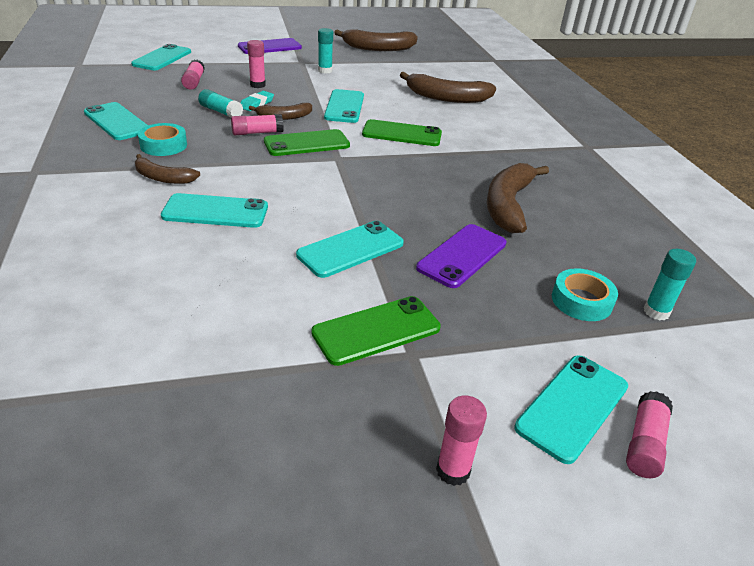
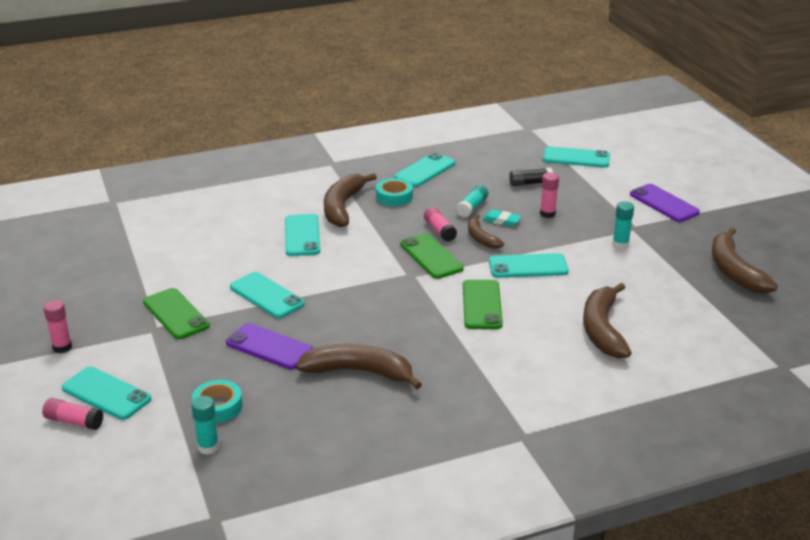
camera: 85 degrees right, 5 degrees down
brown banana [135,154,200,184] -> brown banana [324,173,377,227], size x1.73
pink glue stick [181,59,205,90] -> black glue stick [509,168,553,186]

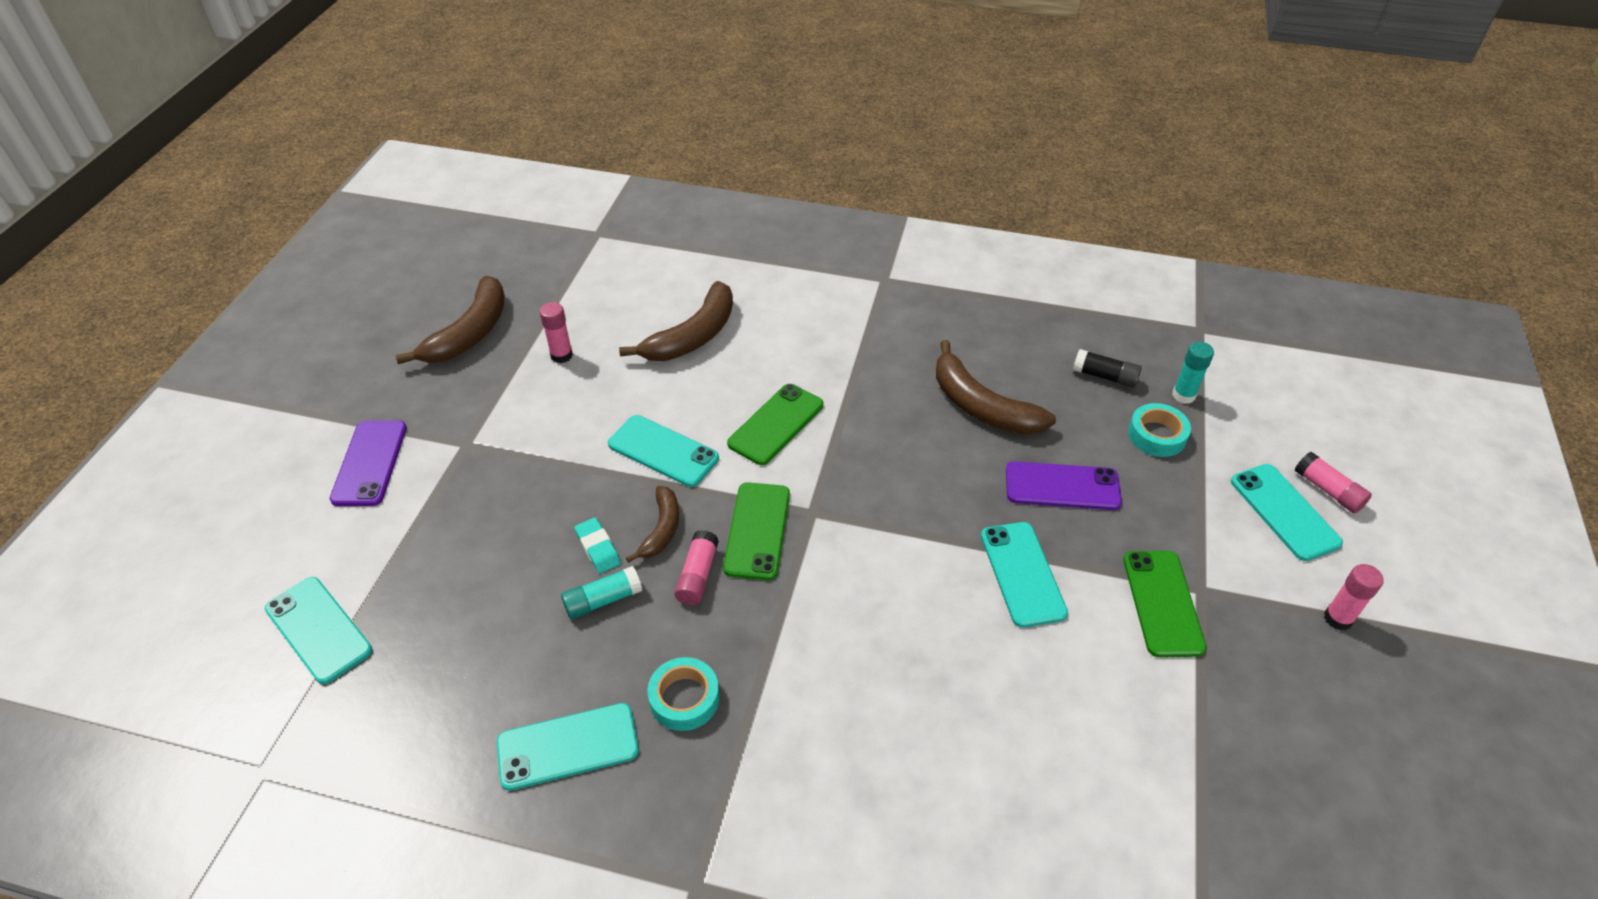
camera: 145 degrees left, 15 degrees up
purple phone [226,323,313,369] -> purple phone turned 60 degrees counterclockwise [1006,461,1122,510]
turquoise phone [285,214,320,256] -> none
brown banana [324,173,377,227] -> none
black glue stick [509,168,553,186] -> black glue stick moved to [1073,349,1142,388]
pink glue stick [540,172,559,218] -> pink glue stick moved to [539,302,573,363]
turquoise glue stick [612,201,634,249] -> none

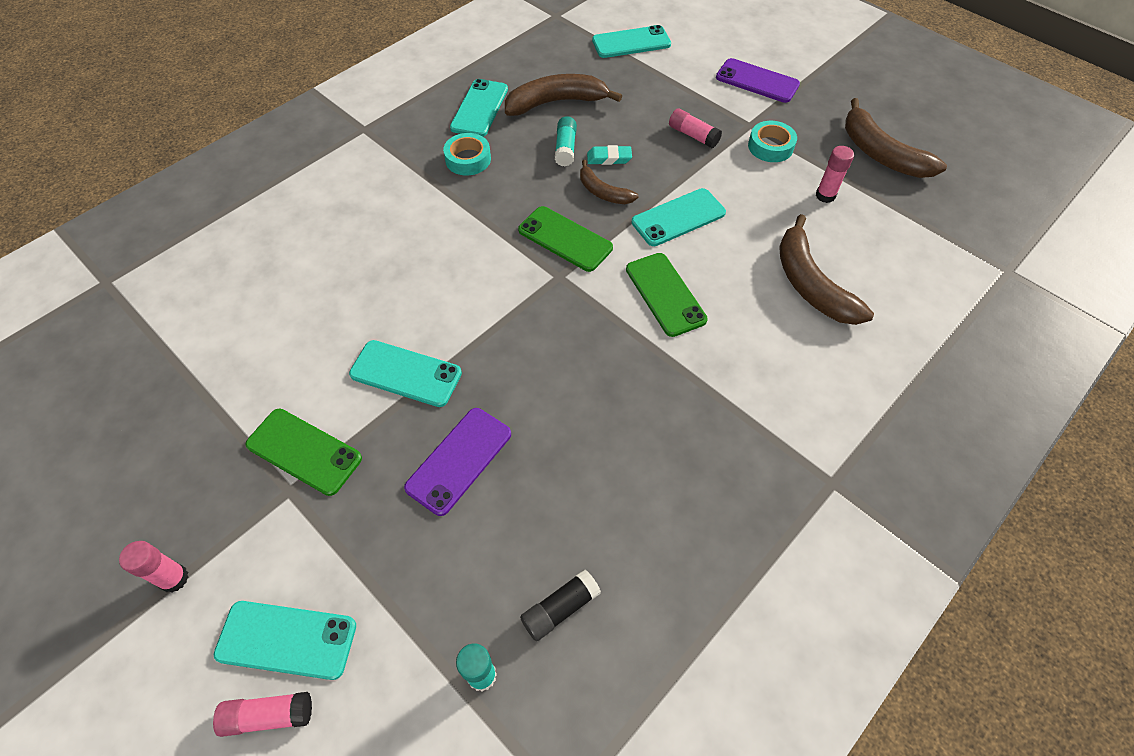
camera: 120 degrees right, 10 degrees up
pink glue stick [674,530,719,605] -> pink glue stick moved to [669,108,722,148]
brown banana [936,340,1056,435] -> brown banana moved to [505,74,622,116]
turquoise tape [1128,403,1191,457] -> turquoise tape moved to [748,121,797,162]

